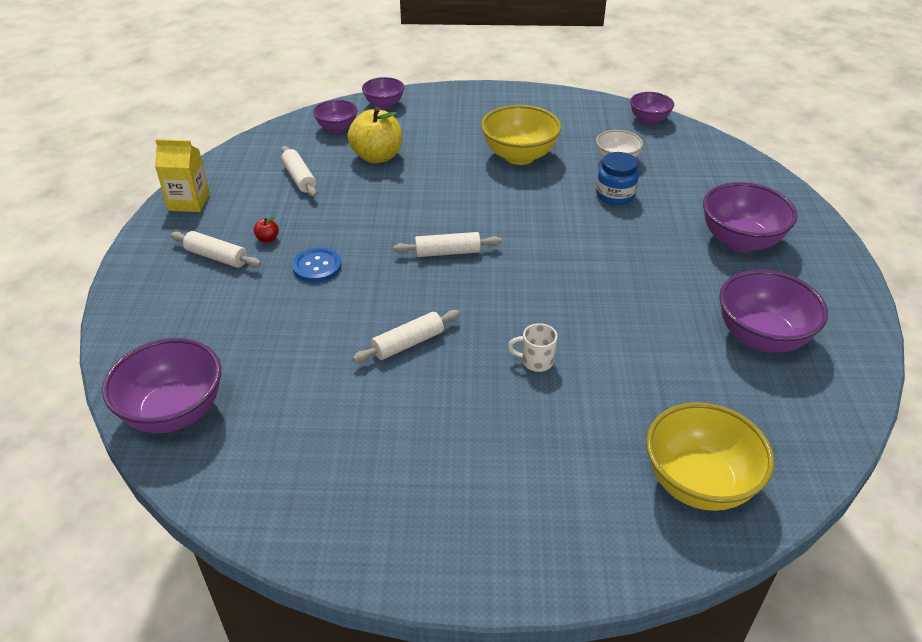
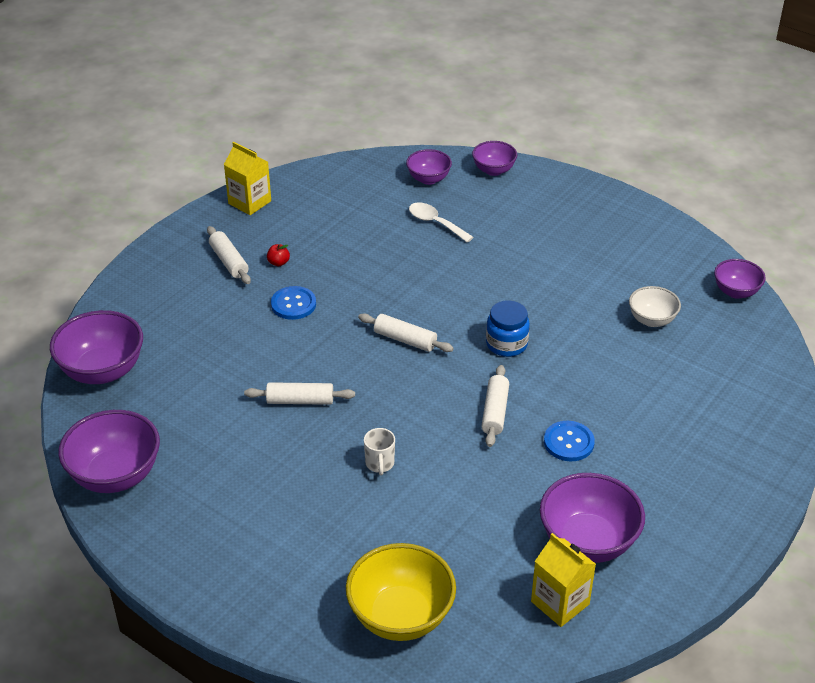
camera: 35 degrees right, 0 degrees up
white rolling pin [281,146,317,197] -> white rolling pin moved to [481,365,509,447]
yellow apple [347,107,402,164] -> white spoon [409,202,474,243]
yellow bowl [481,105,561,165] -> none
white mug [508,323,558,372] -> white mug turned 135 degrees counterclockwise [364,428,395,476]
blue jar [596,152,639,205] -> blue jar moved to [486,300,530,357]
purple bowl [703,182,798,252] -> purple bowl moved to [58,410,160,493]
none -> yellow carton [531,533,596,627]
none -> blue button [544,421,595,461]

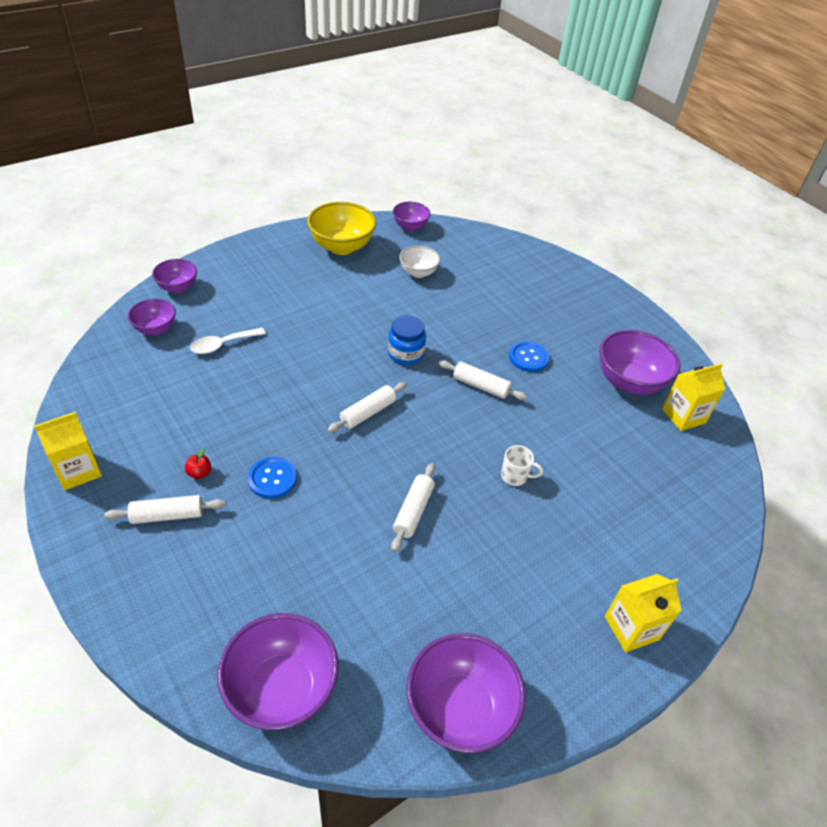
camera: 75 degrees left, 5 degrees up
yellow bowl [346,543,456,641] -> yellow bowl moved to [307,202,376,255]
none -> yellow carton [605,574,682,652]

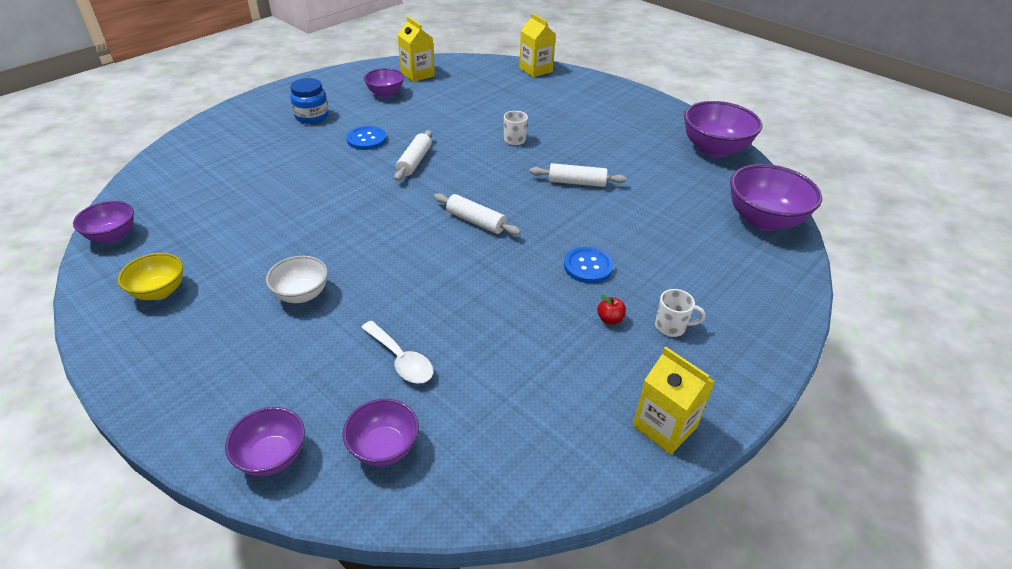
camera: 100 degrees left, 5 degrees down
white rolling pin [104,495,226,524] -> white mug [655,289,706,337]
yellow bowl [307,202,376,255] -> yellow bowl [118,253,183,300], size x0.59
blue jar [388,315,426,365] -> blue jar moved to [290,78,329,124]
white bowl [399,246,440,278] -> white bowl moved to [266,256,328,303]
purple bowl [599,330,680,395] -> purple bowl [364,68,404,98], size x0.59
yellow carton [605,574,682,652] -> yellow carton moved to [519,13,556,77]

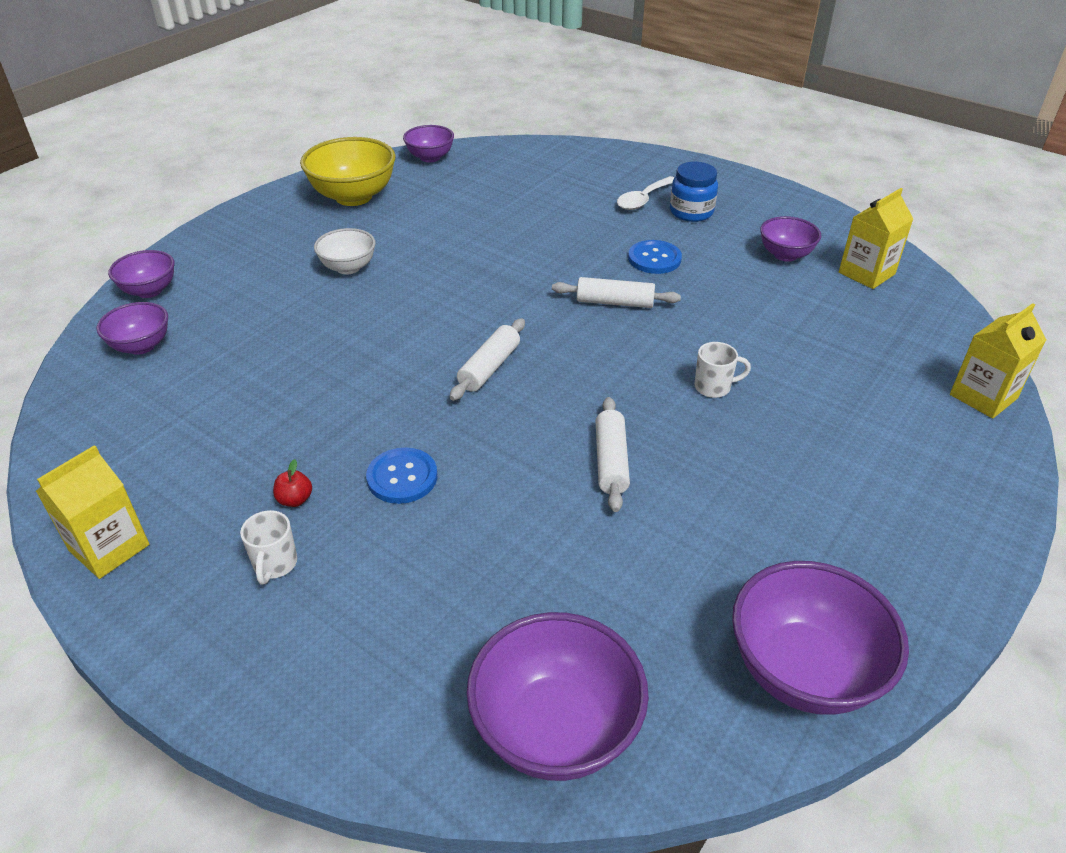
camera: 85 degrees right, 0 degrees up
yellow bowl [118,253,183,300] -> yellow bowl [300,137,396,206], size x1.70
white spoon [361,321,433,384] -> white spoon moved to [617,176,675,210]

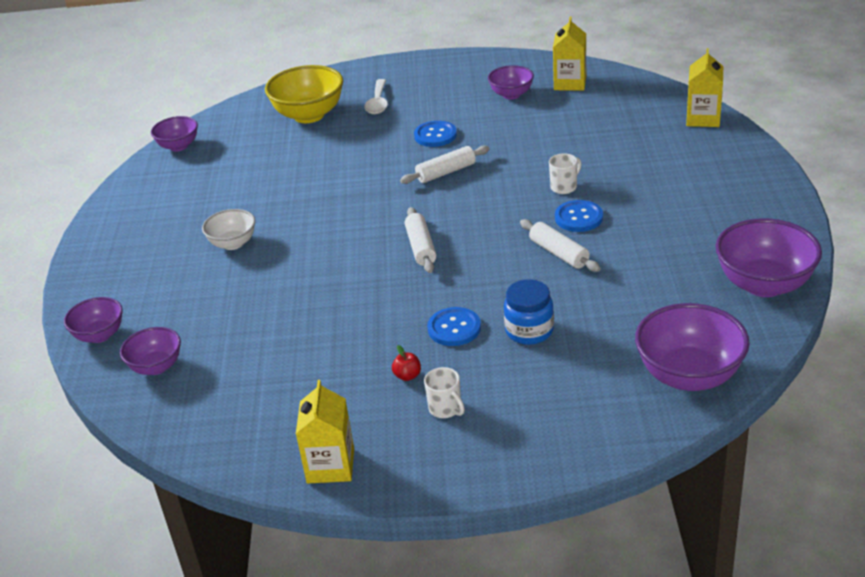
camera: 35 degrees left, 5 degrees down
yellow bowl [300,137,396,206] -> yellow bowl moved to [265,65,343,123]
blue jar [670,162,718,222] -> blue jar moved to [504,279,554,345]
none -> blue button [555,200,603,232]

